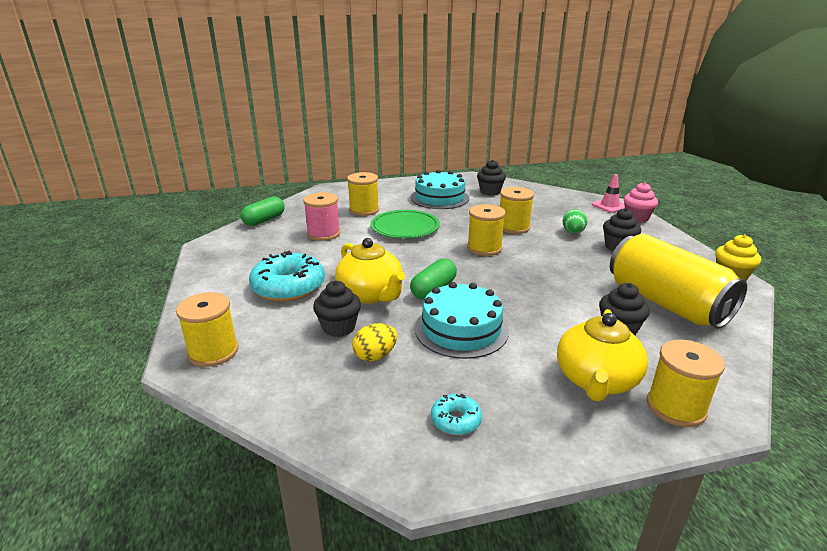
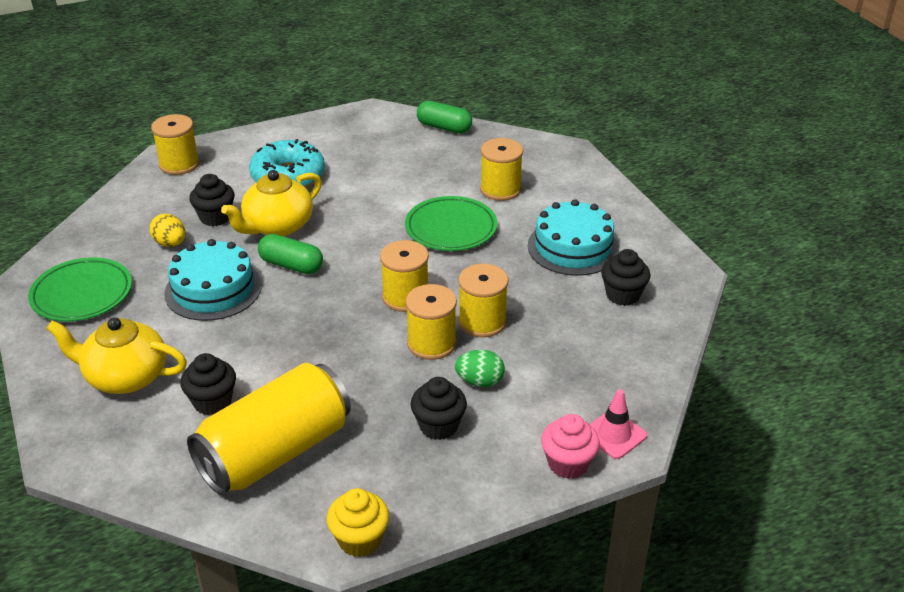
camera: 80 degrees right, 10 degrees up
pink spool [303,192,340,241] -> none
turquoise donut [431,394,482,435] -> green plate [28,257,132,322]
yellow spool [647,340,725,427] -> yellow spool moved to [406,284,457,360]

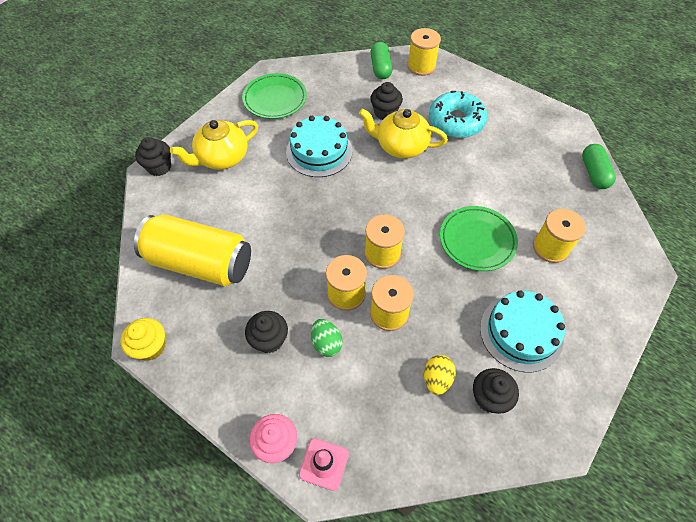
camera: 60 degrees right, 20 degrees up
yellow teapot [46,317,187,394] -> yellow teapot turned 105 degrees counterclockwise [170,120,258,170]
yellow egg [150,214,185,247] -> yellow egg moved to [424,355,456,395]
black cupcake [180,353,236,416] -> black cupcake moved to [135,137,171,176]
green capsule [258,234,323,274] -> green capsule moved to [370,42,392,79]

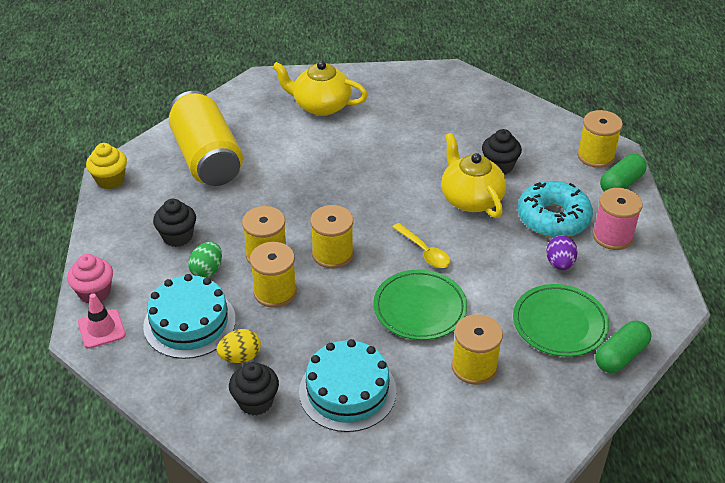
camera: 50 degrees right, 15 degrees down
black cupcake [135,137,171,176] -> none
green plate [242,73,307,119] -> green plate moved to [513,284,609,357]
turquoise cake [286,116,352,177] -> turquoise cake moved to [143,274,236,359]
green capsule [370,42,392,79] -> green capsule moved to [600,154,647,191]
none -> yellow spoon [392,223,450,268]
none -> purple egg [546,235,578,270]
none -> pink spool [592,188,643,250]

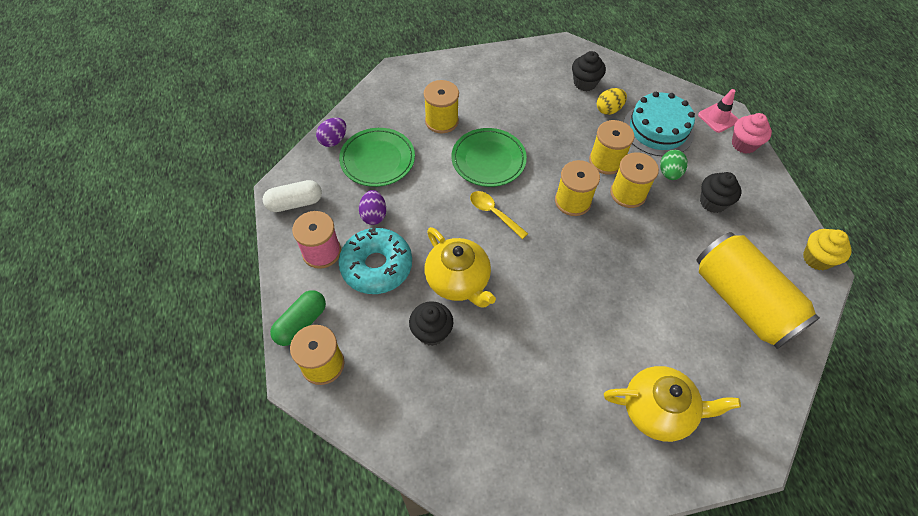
camera: 170 degrees right, 15 degrees up
turquoise cake [299,339,397,432] -> none
green capsule [595,321,651,373] -> purple egg [316,118,346,147]
none -> white capsule [263,180,322,212]

